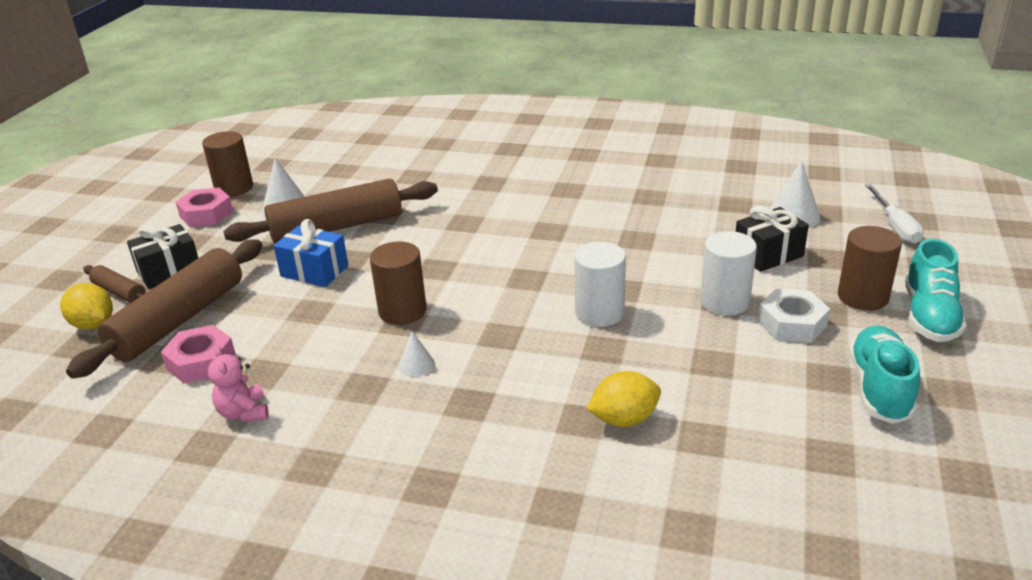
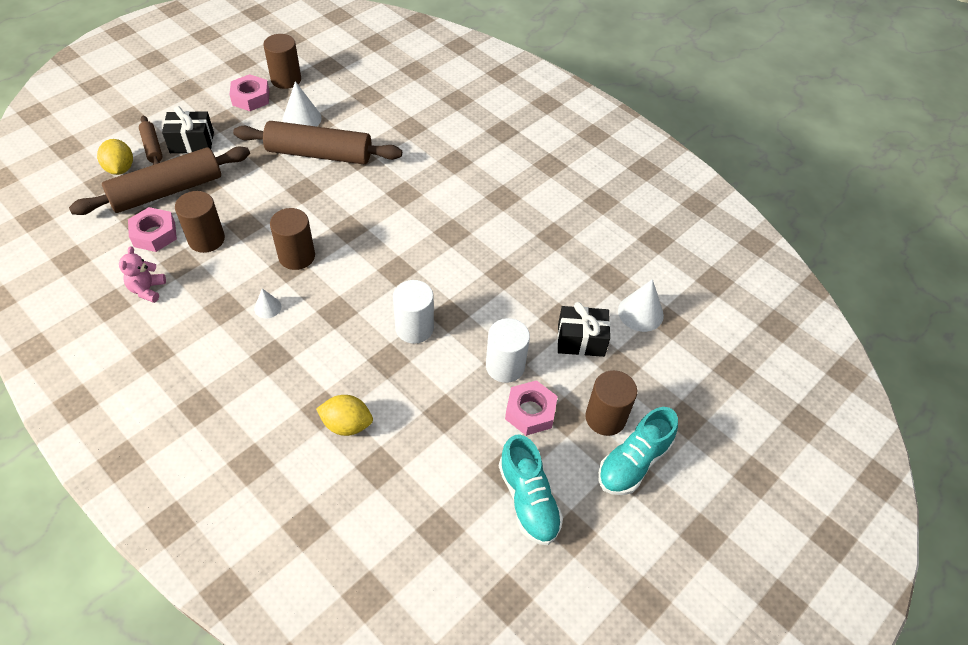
camera: 25 degrees right, 20 degrees up
blue gift [274,219,348,287] -> none
white nut [758,289,830,343] -> pink nut [505,380,558,436]
turquoise shoe [848,325,920,424] -> turquoise shoe turned 120 degrees clockwise [499,435,563,545]
white screwdriver [865,184,924,244] -> none
none -> brown cylinder [175,191,225,253]

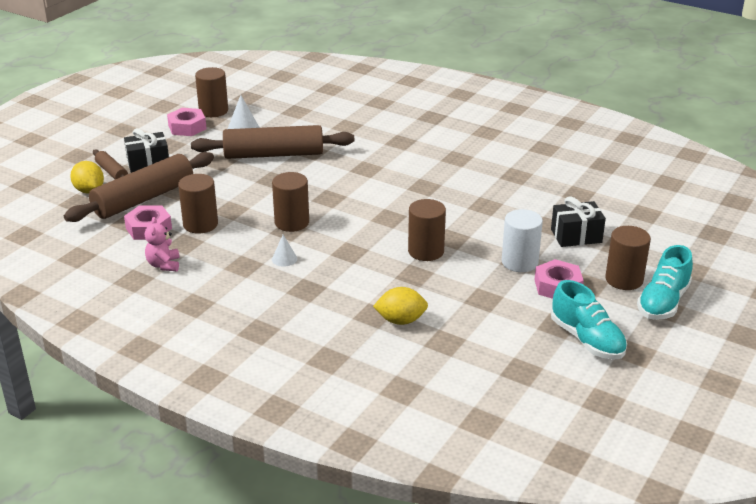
camera: 10 degrees left, 20 degrees down
white cylinder [393,280,434,344] -> brown cylinder [408,199,446,261]
white cone [618,279,664,332] -> none

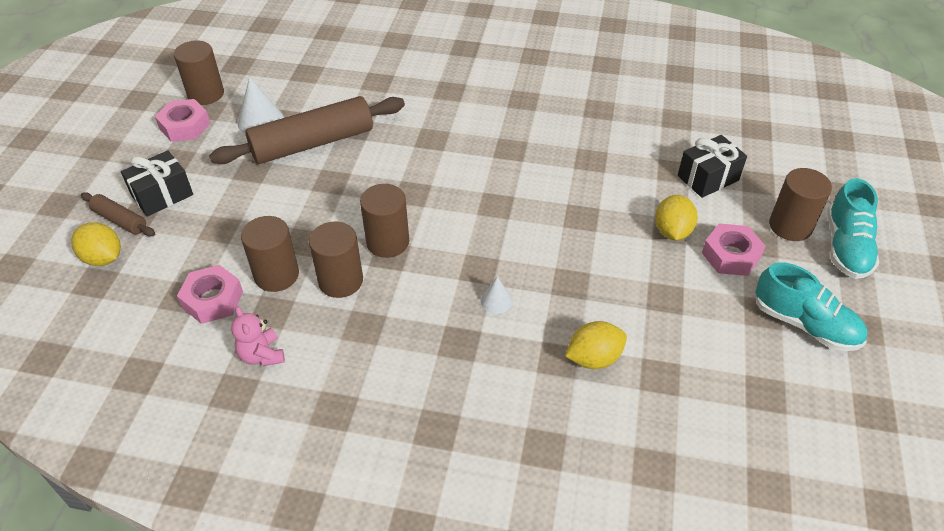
camera: 20 degrees left, 15 degrees up
brown rolling pin [64,152,214,222] -> none
white cone [272,235,297,267] -> white cone moved to [481,277,513,314]
brown cylinder [408,199,446,261] -> brown cylinder moved to [309,221,363,298]
white cylinder [502,209,543,272] -> yellow lemon [655,195,698,240]

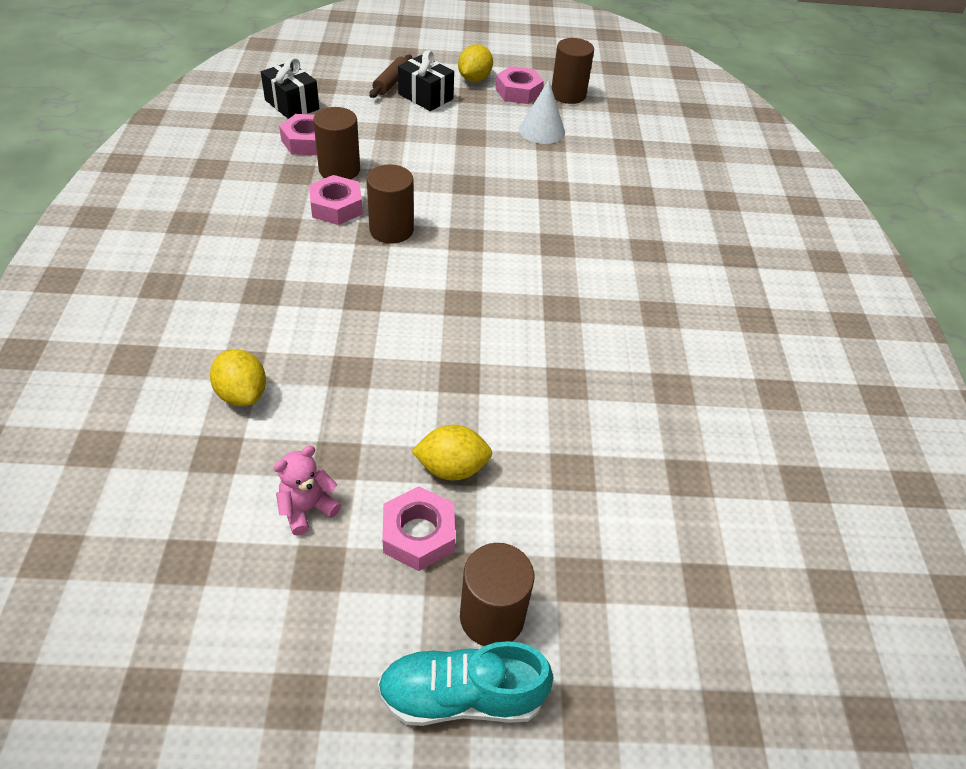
camera: 75 degrees right, 0 degrees up
yellow lemon [71,222,121,266] -> yellow lemon moved to [458,44,493,82]
brown rolling pin [209,96,405,164] -> none
pink teddy bear [231,306,285,366] -> pink teddy bear moved to [274,446,341,536]
brown cylinder [309,221,363,298] -> pink nut [309,175,363,225]
white cone [481,277,513,314] -> none
black gift [678,135,747,198] -> black gift moved to [261,57,319,119]
turquoise shoe [755,262,868,351] -> none

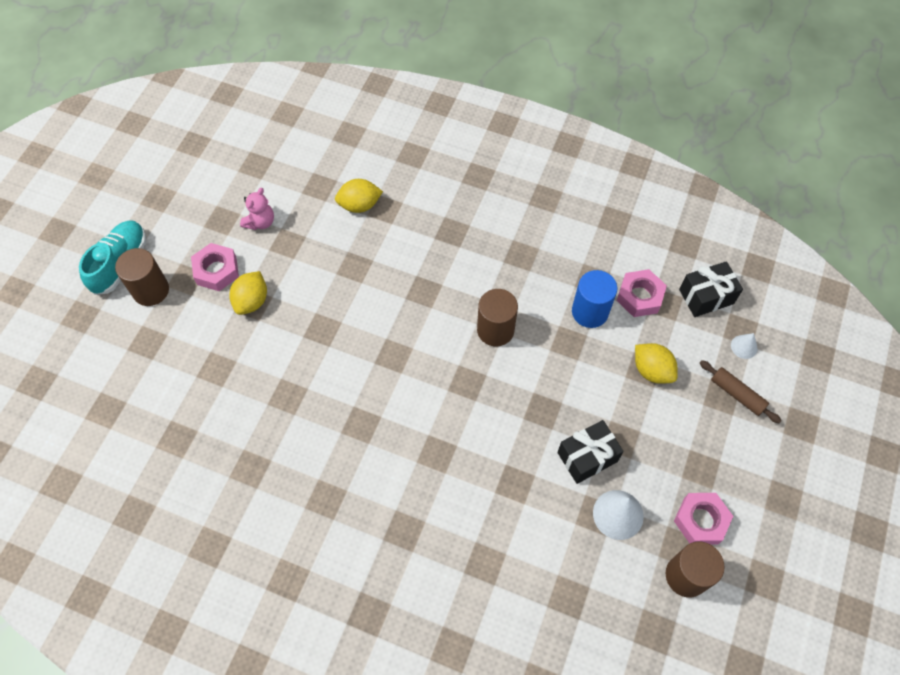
camera: 115 degrees right, 15 degrees up
pink teddy bear [274,446,341,536] -> pink teddy bear turned 45 degrees clockwise [240,188,274,230]
pink nut [309,175,363,225] -> none
brown cylinder [313,107,360,179] -> blue cylinder [572,270,617,328]
black gift [398,50,454,111] -> black gift moved to [557,420,624,484]
yellow lemon [458,44,493,82] -> yellow lemon moved to [635,343,678,384]
none -> white cone [731,333,758,359]

